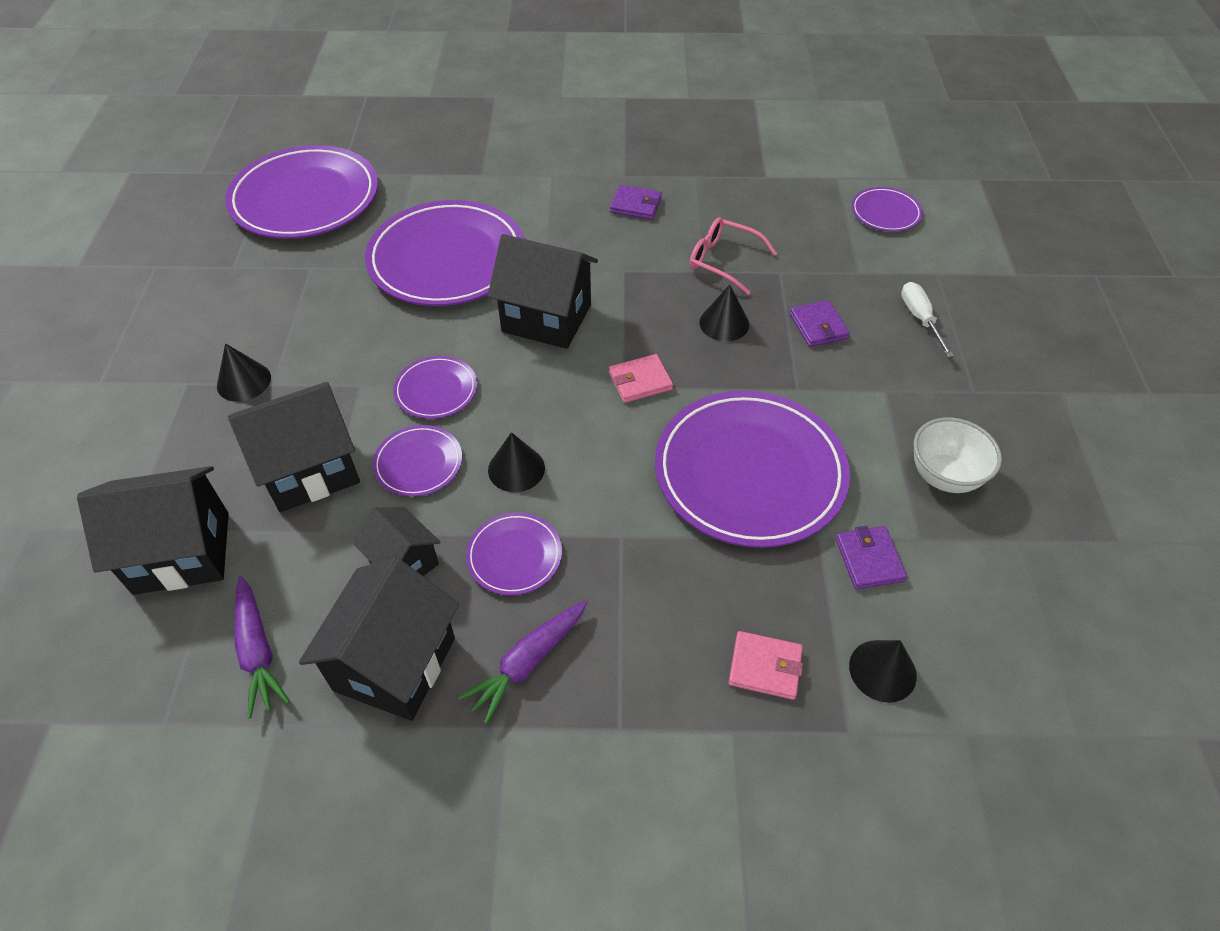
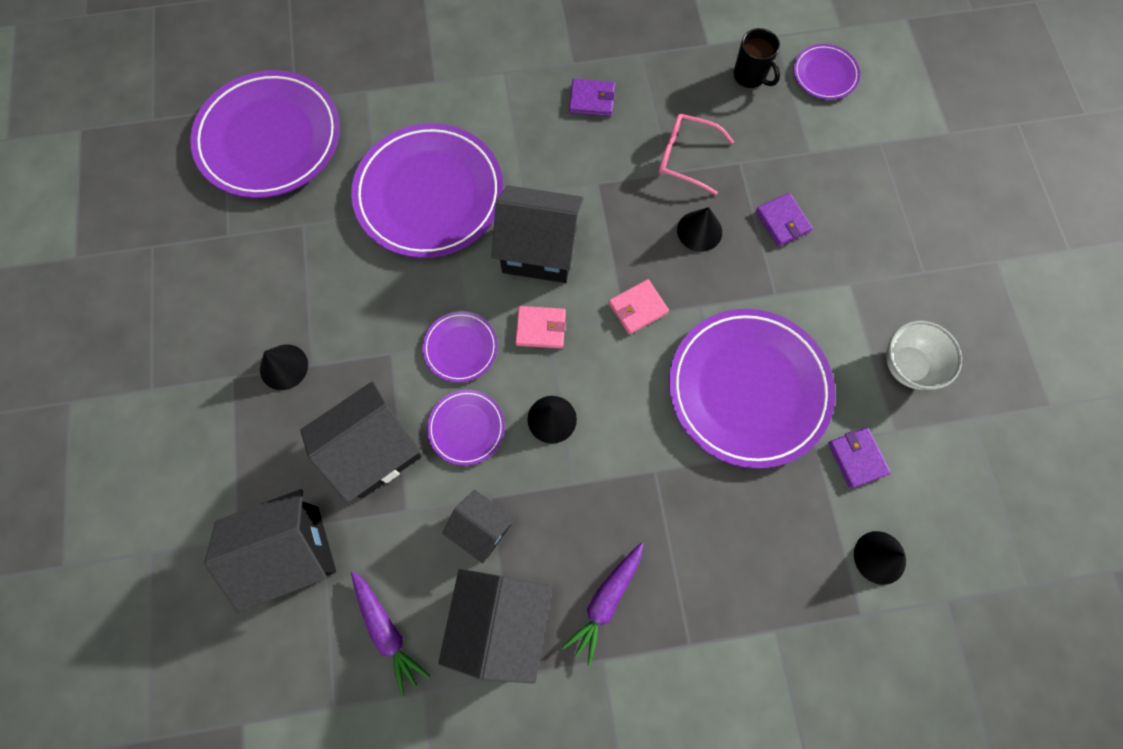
camera: 10 degrees left, 20 degrees up
purple plate [466,512,562,595] -> none
pink wallet [728,631,803,700] -> pink wallet moved to [515,306,566,349]
white screwdriver [901,282,954,357] -> none
none -> black mug [734,28,780,88]

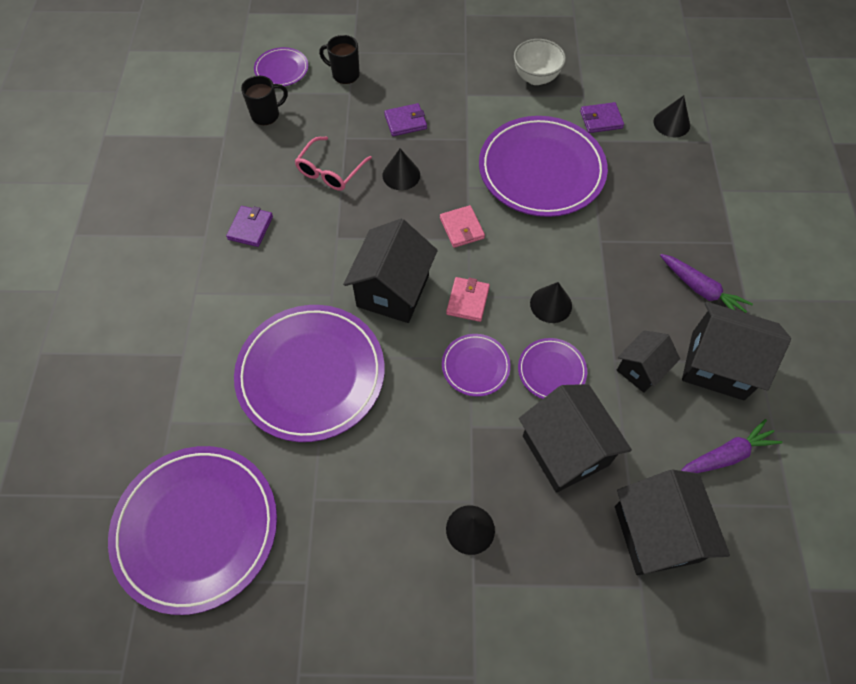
camera: 80 degrees left, 10 degrees down
none -> black mug [319,35,360,84]

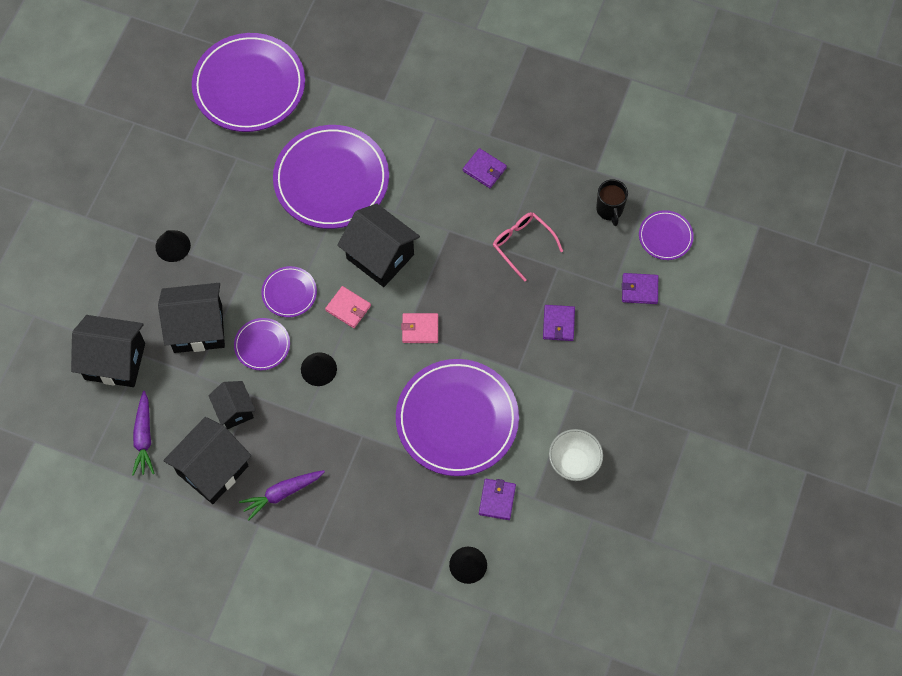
camera: 110 degrees right, 5 degrees up
black mug [319,35,360,84] -> purple wallet [622,273,658,304]
black cone [382,149,420,190] -> none

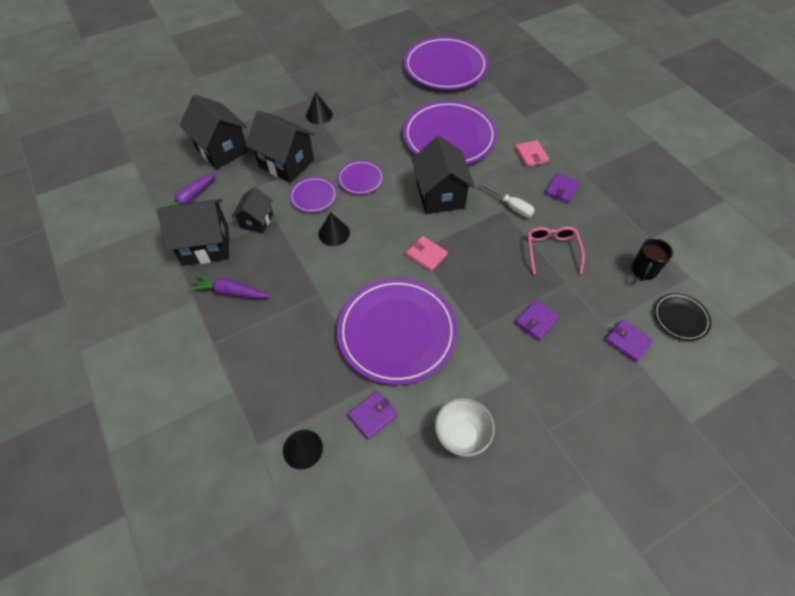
camera: 40 degrees right, 10 degrees down
pink wallet [325,286,371,328] -> pink wallet moved to [515,140,549,167]
purple wallet [463,148,507,188] -> purple wallet turned 45 degrees clockwise [545,173,580,204]
purple plate [639,210,694,260] -> black plate [654,293,711,341]
none -> white screwdriver [480,183,535,217]

